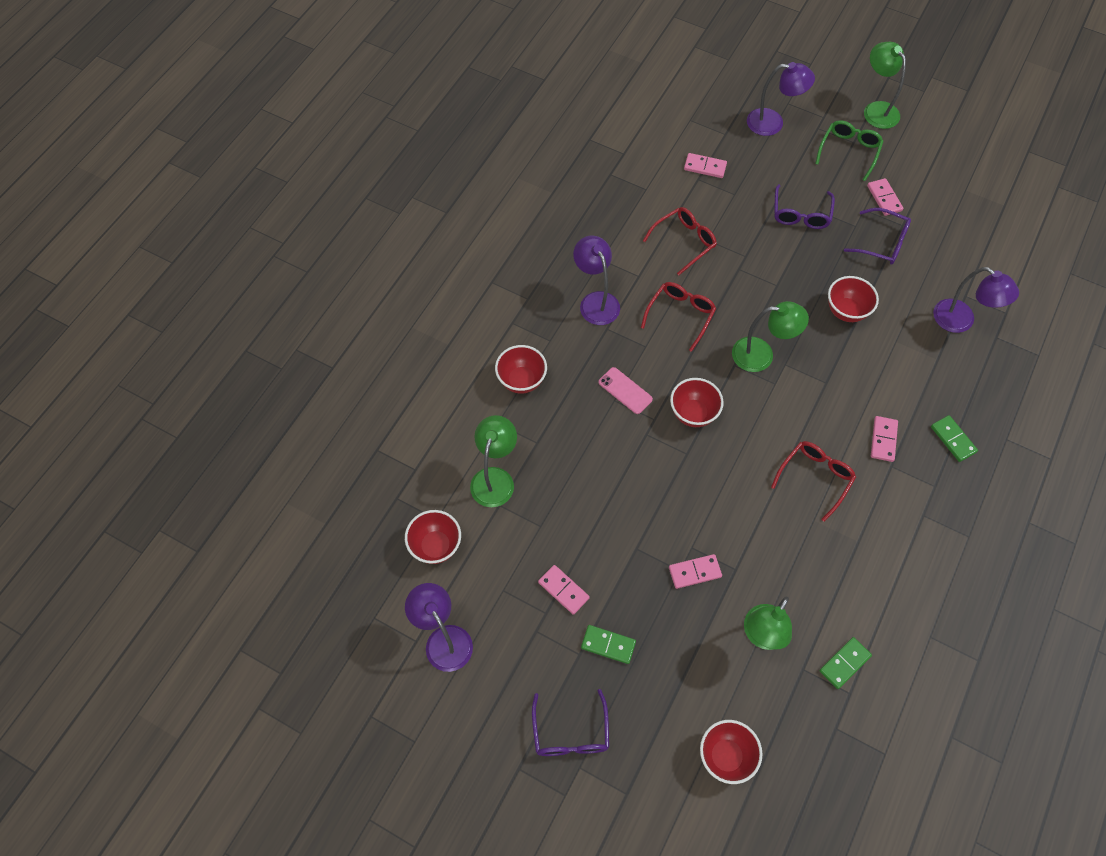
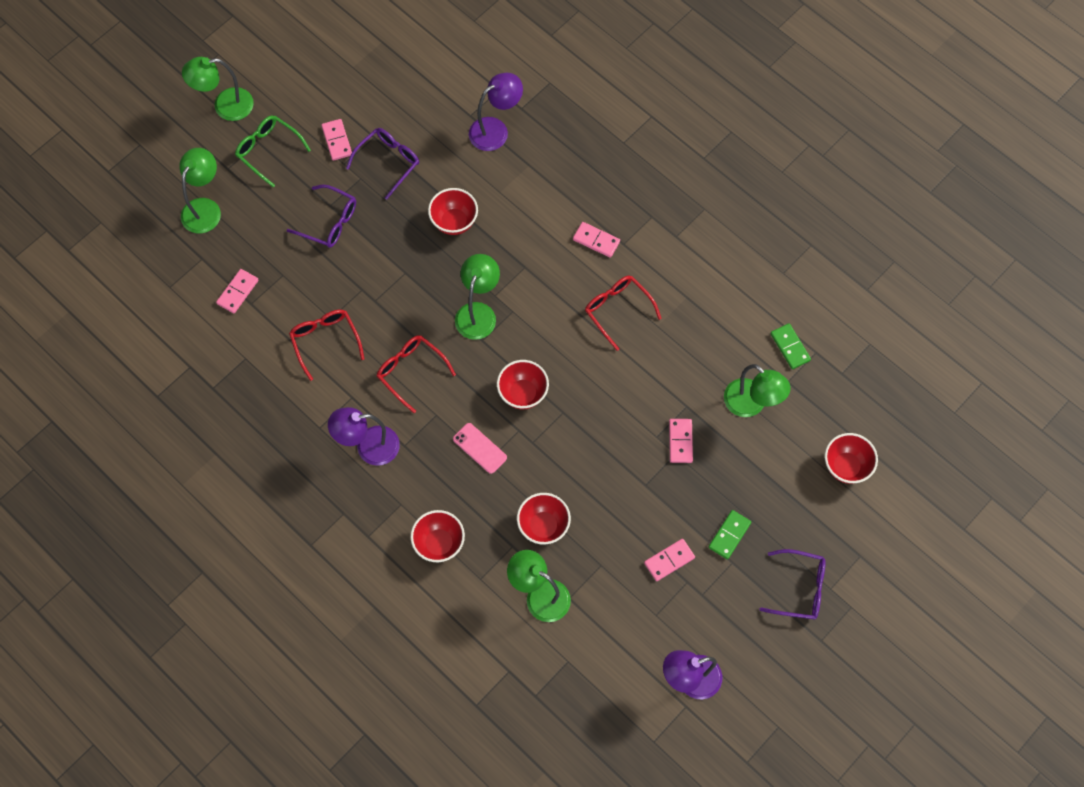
camera: 75 degrees left, 5 degrees up
red bowl [405,510,461,564] -> red bowl moved to [517,493,571,545]
pink phone [598,367,653,414] -> pink phone turned 75 degrees clockwise [453,423,507,474]
purple lamp [747,62,815,136] -> green lamp [179,148,221,233]
pink domino [867,178,904,216] -> pink domino turned 75 degrees clockwise [321,119,352,161]
green domino [931,415,978,462] -> none

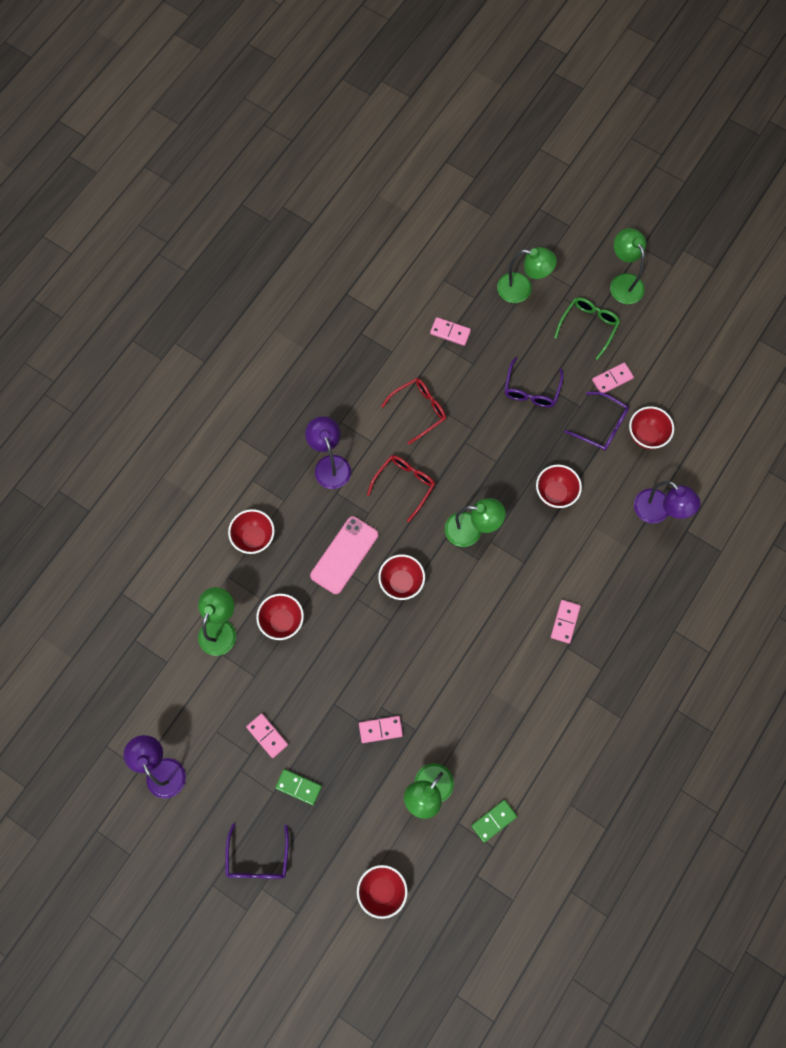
camera: 80 degrees right, 5 degrees up
pink phone [453,423,507,474] -> pink phone [310,516,378,594], size x1.60
red glasses [585,276,662,351] -> none
none -> red bowl [629,406,674,449]

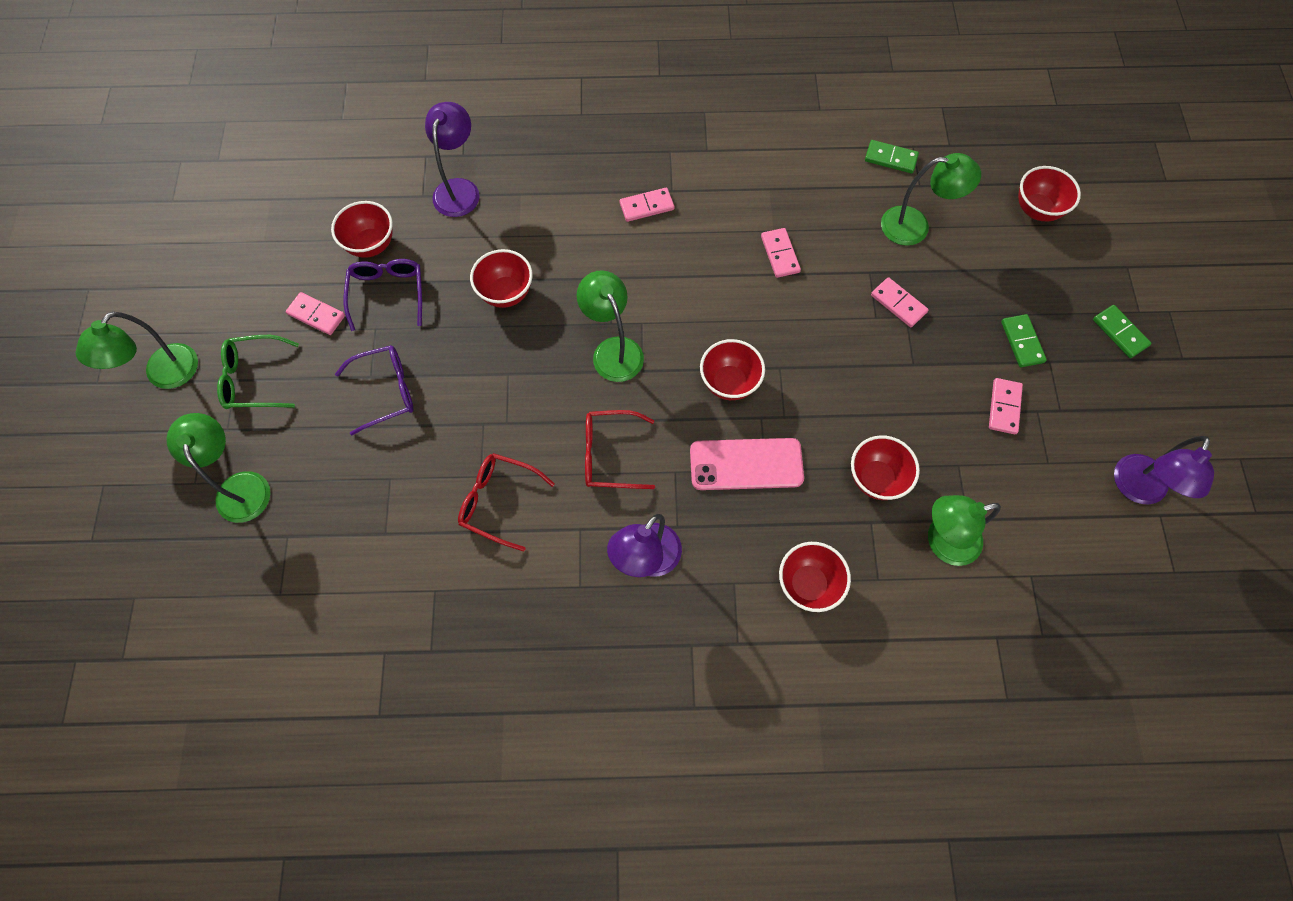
camera: 125 degrees left, 5 degrees down
purple glasses [225,824,289,879] -> green domino [1093,305,1152,358]
pink domino [430,317,471,346] -> pink domino moved to [761,228,801,278]

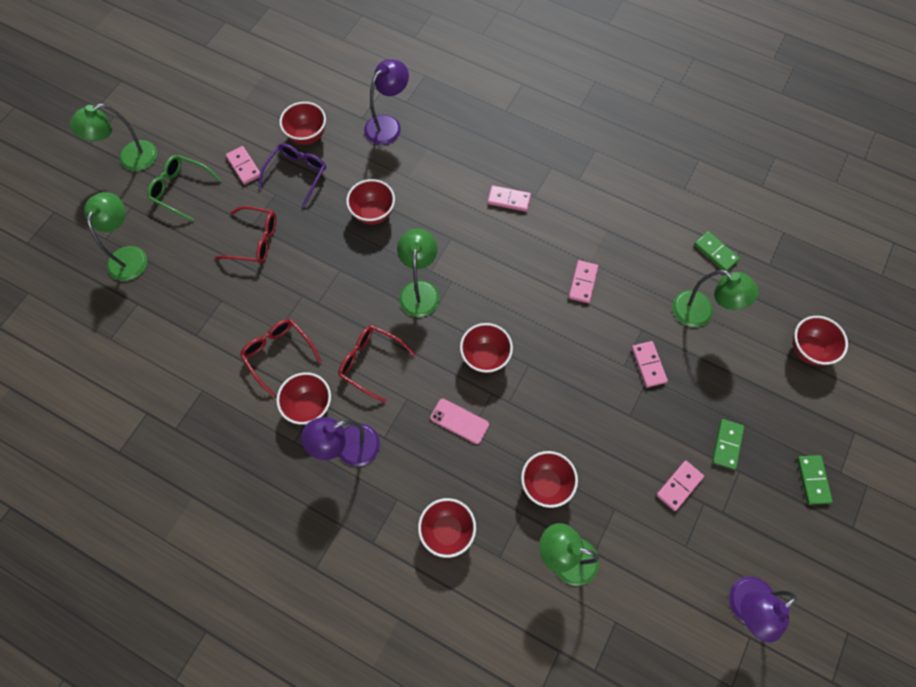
camera: 30 degrees right, 0 degrees up
purple glasses [335,345,414,435] -> red glasses [215,206,276,263]
pink phone [690,438,804,490] -> pink phone [430,399,489,444], size x0.62
none -> red bowl [277,372,331,425]

